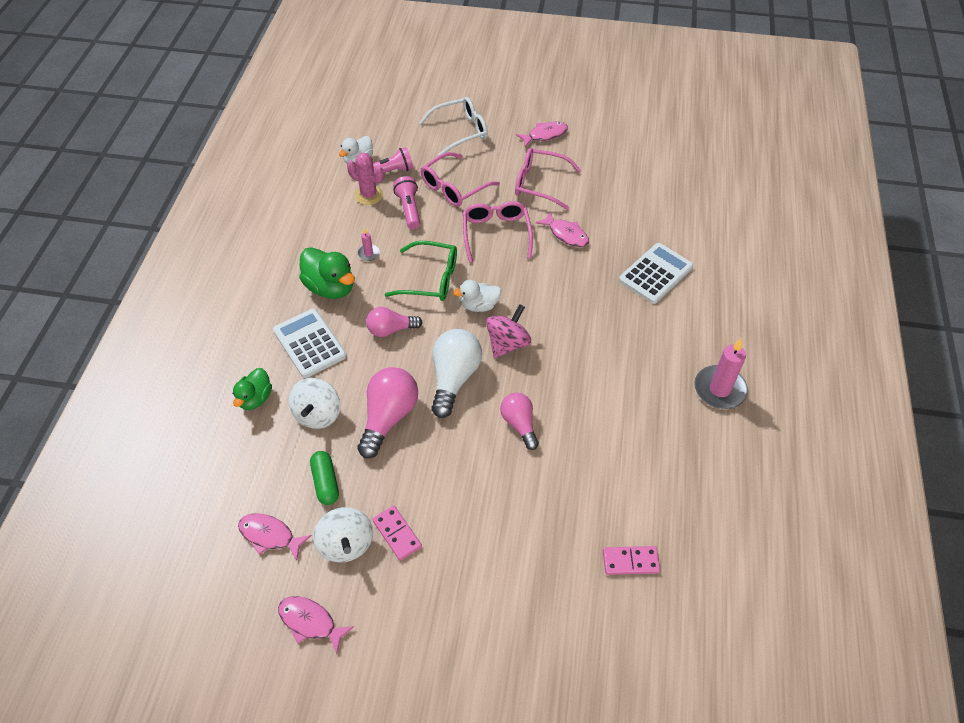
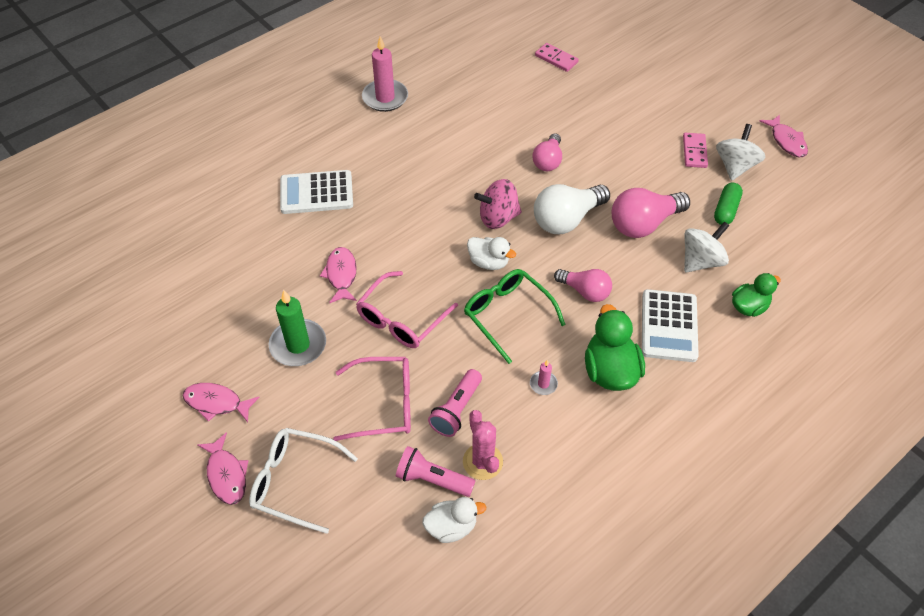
camera: 140 degrees left, 0 degrees up
pink fish [238,513,312,560] -> pink fish moved to [197,432,248,505]
pink glasses [515,148,582,210] -> green candle [269,290,326,366]

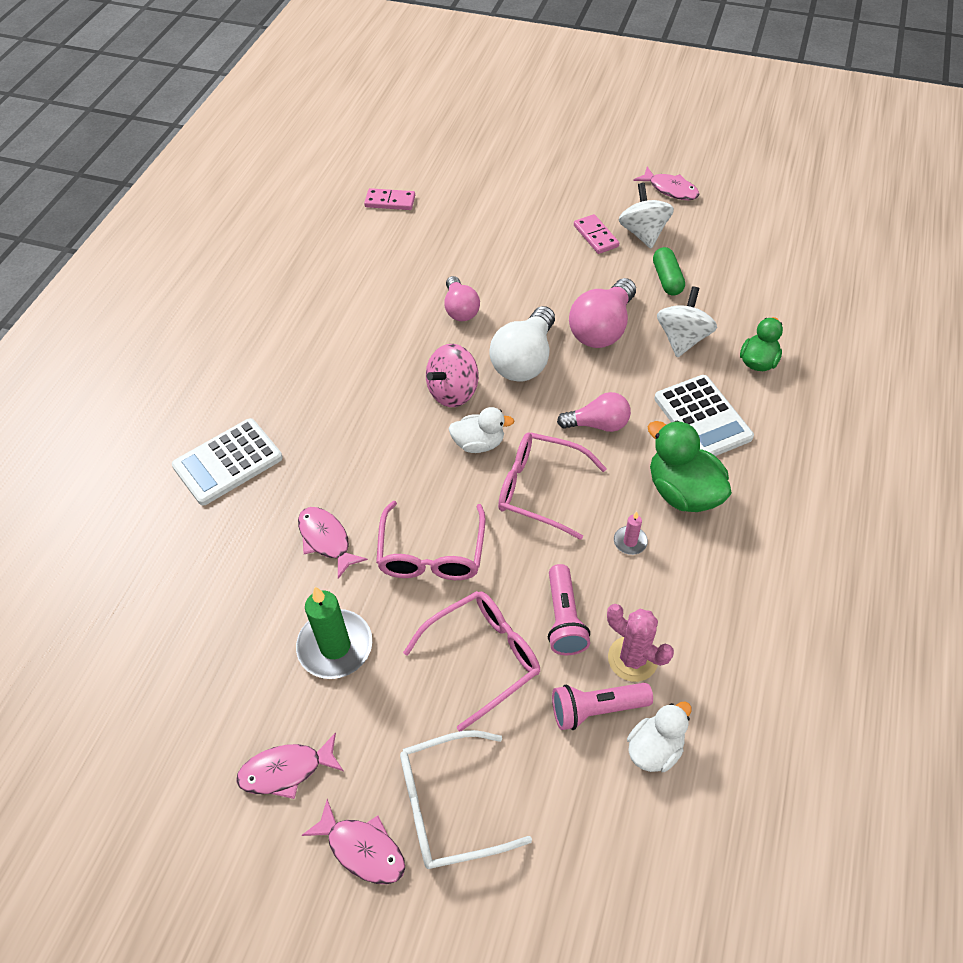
camera: 30 degrees left, 0 degrees up
pink candle [362,36,408,112] -> none
green glasses [464,269,566,364] -> pink glasses [498,432,607,540]

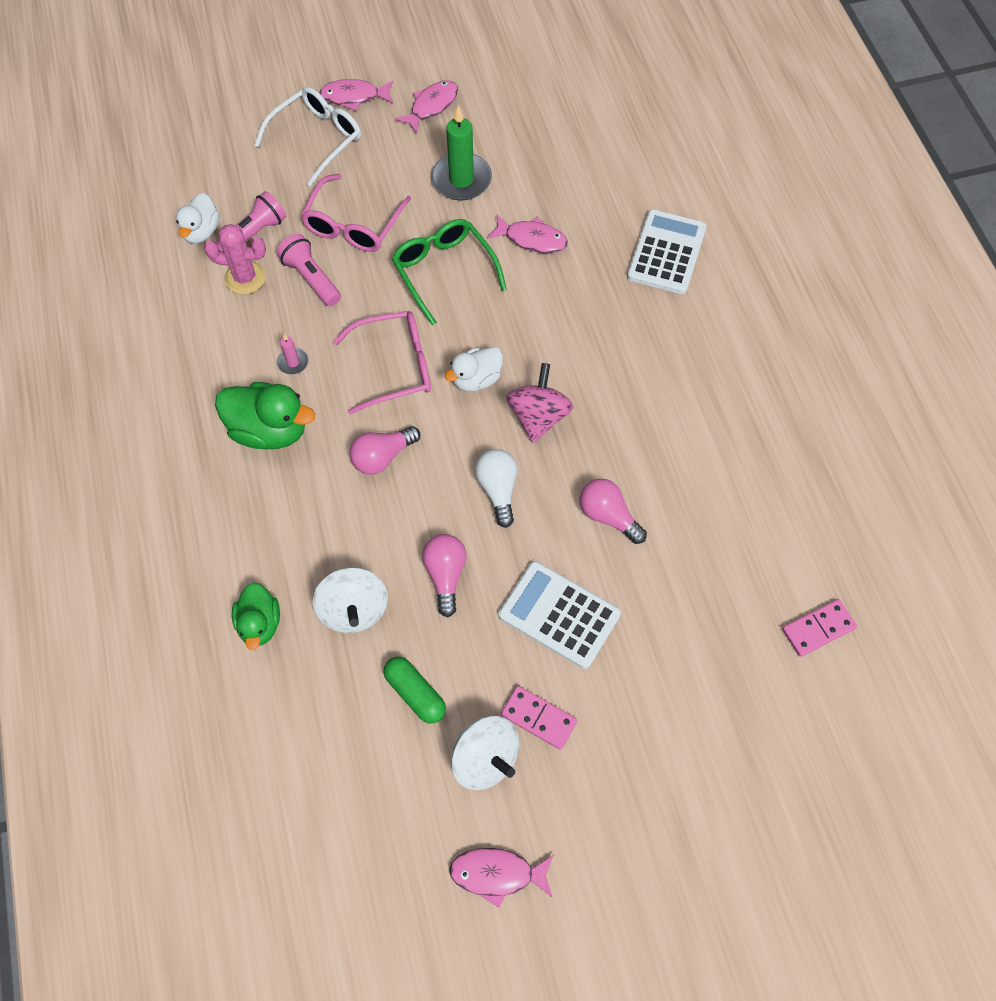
camera: 145 degrees right, 10 degrees up
pink glasses [376,501,485,580] -> green glasses [392,219,507,325]
white light bulb [490,306,555,381] -> white light bulb [475,449,517,528], size x0.63
pink light bulb [569,278,636,348] -> pink light bulb [422,534,467,617], size x0.63
white calculator [654,375,754,456] -> white calculator moved to [499,561,621,669]

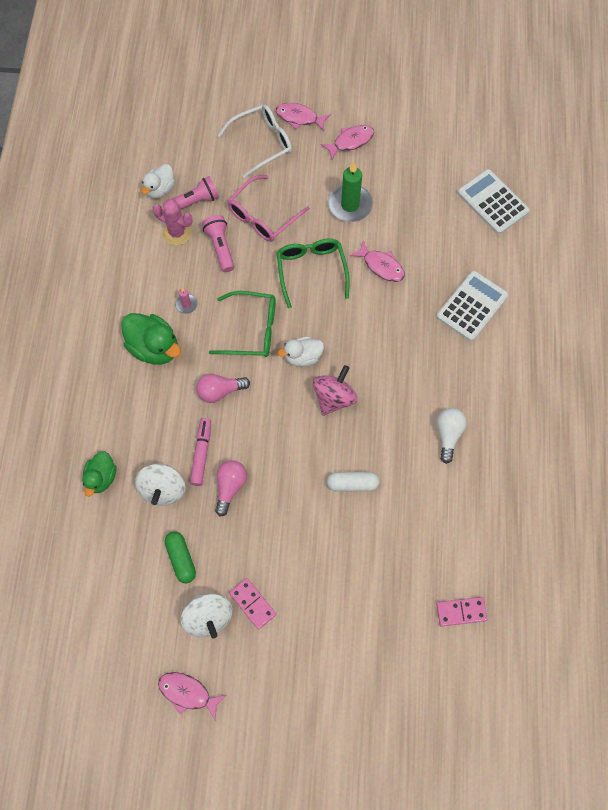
camera: 20 degrees right, 5 degrees up
pink glasses [333,311,431,414] -> green glasses [209,291,276,357]
white light bulb [475,449,517,528] -> white light bulb moved to [437,408,467,464]
white calculator [499,561,621,669] -> white calculator moved to [458,169,530,234]
pink light bulb [579,478,647,544] -> white capsule [327,472,380,492]
none -> pink marker [190,418,211,486]

